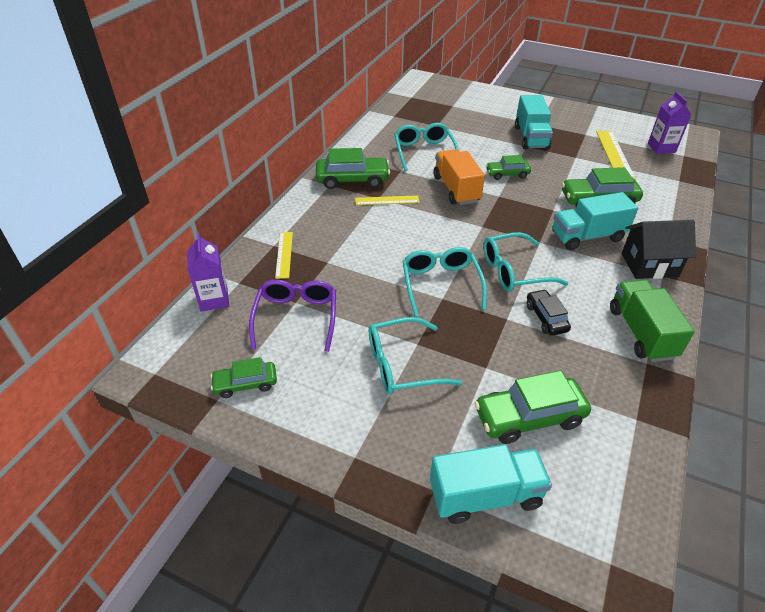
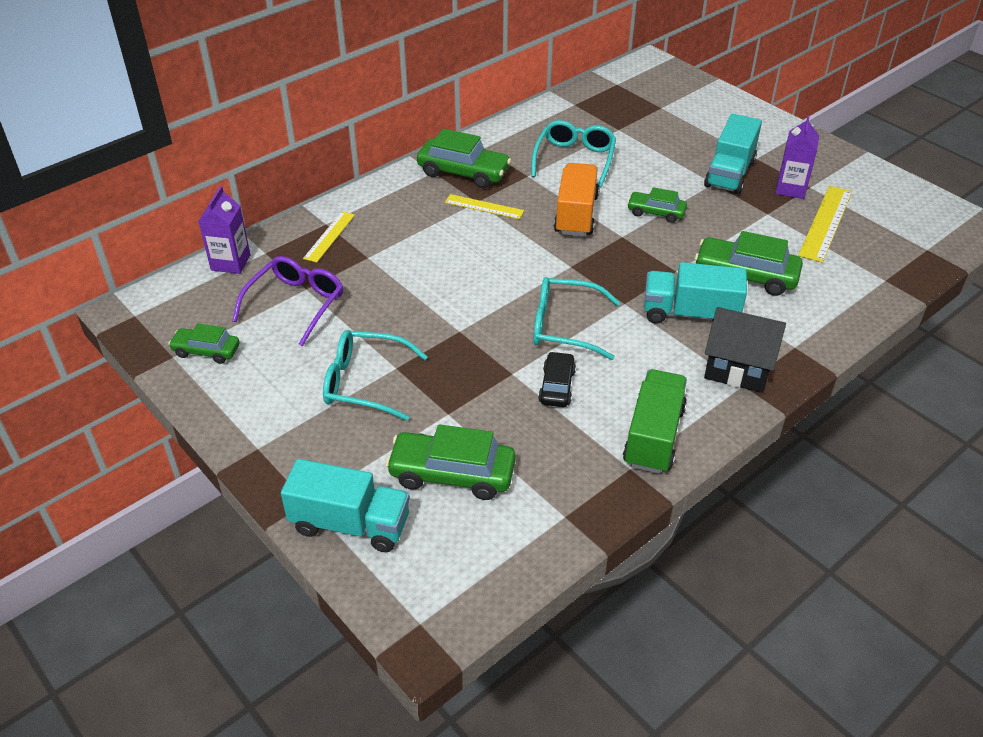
camera: 25 degrees right, 0 degrees up
turquoise glasses [402,247,487,317] -> none
purple carton [648,91,691,154] -> purple carton moved to [775,116,819,199]

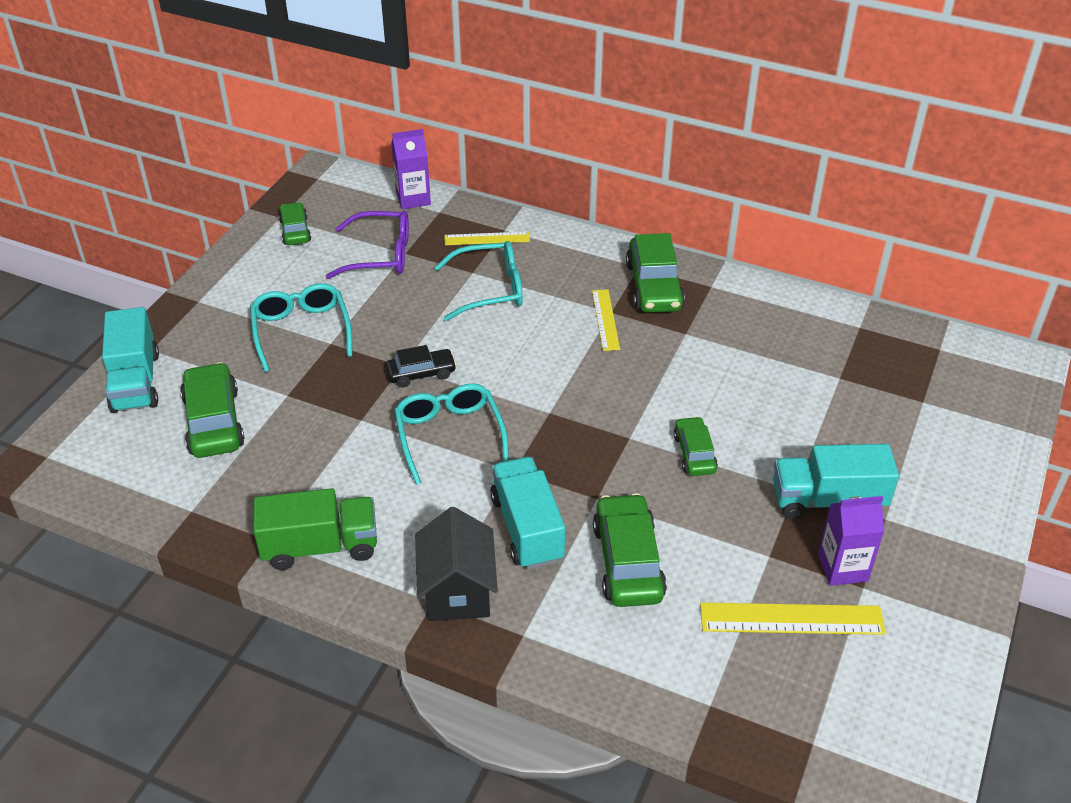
camera: 65 degrees right, 0 degrees up
turquoise glasses [531,120,616,188] -> turquoise glasses moved to [434,241,523,321]
black car [538,351,576,407] -> black car moved to [386,345,457,387]
orange truck [554,163,599,236] -> none

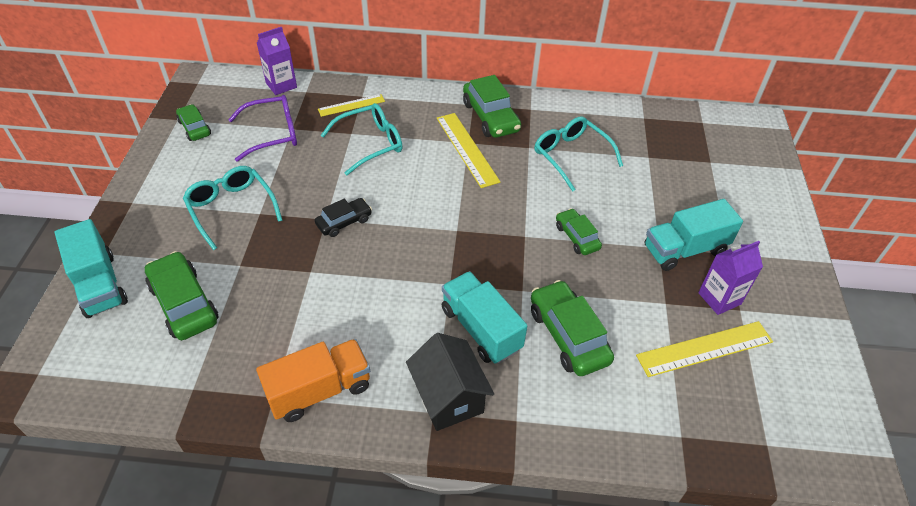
camera: 20 degrees left, 5 degrees up
green truck [253,488,377,570] -> orange truck [256,339,370,422]
turquoise glasses [394,383,509,485] -> turquoise glasses moved to [534,117,623,192]
yellow ruler [592,289,620,351] -> yellow ruler [437,113,500,188], size x1.59

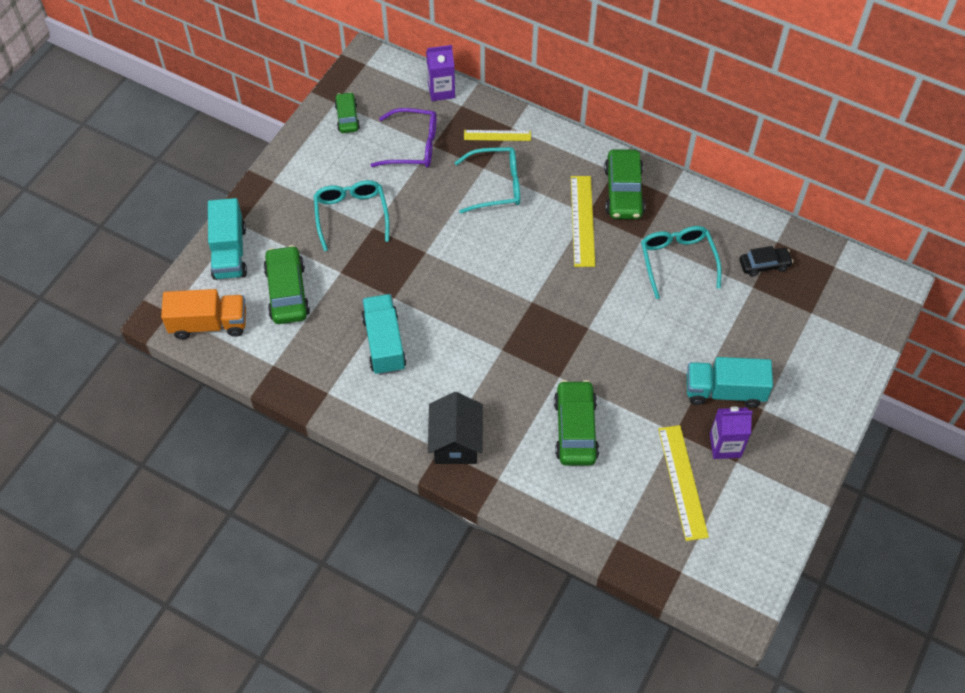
camera: 25 degrees right, 10 degrees up
orange truck [256,339,370,422] -> orange truck moved to [161,289,246,339]
black car [315,198,372,237] -> black car moved to [739,246,793,277]
turquoise truck [442,271,527,364] -> turquoise truck moved to [361,294,407,375]
green car [556,208,602,255] -> none
yellow ruler [636,321,773,377] -> yellow ruler turned 75 degrees clockwise [658,425,709,541]

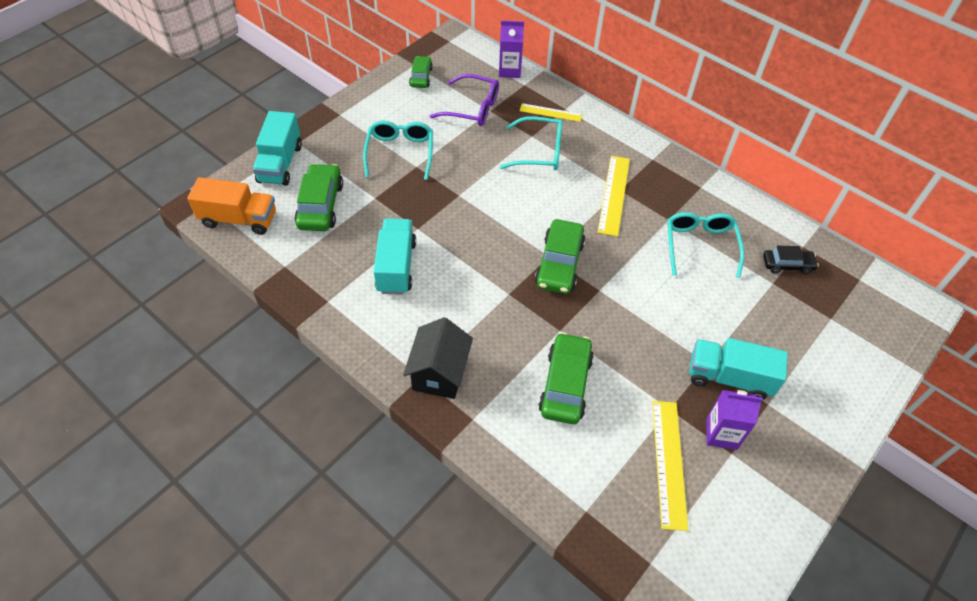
camera: 10 degrees right, 5 degrees down
green car [604,149,645,219] -> green car moved to [535,219,585,294]

